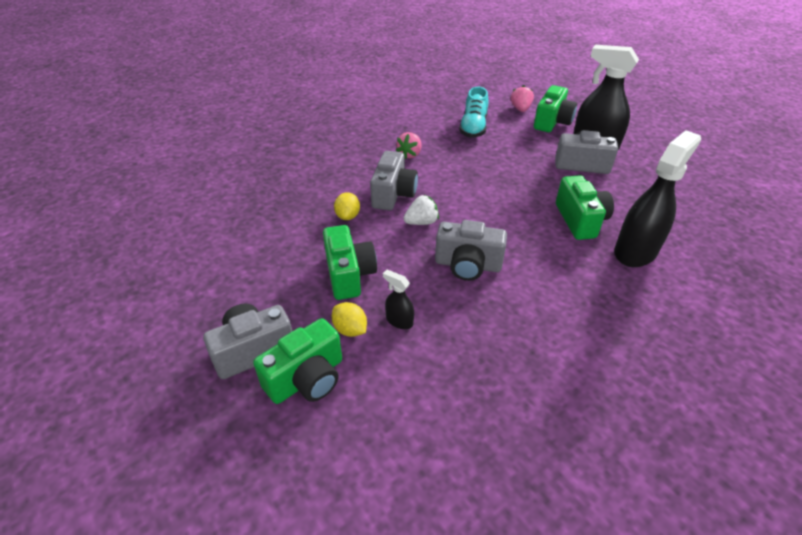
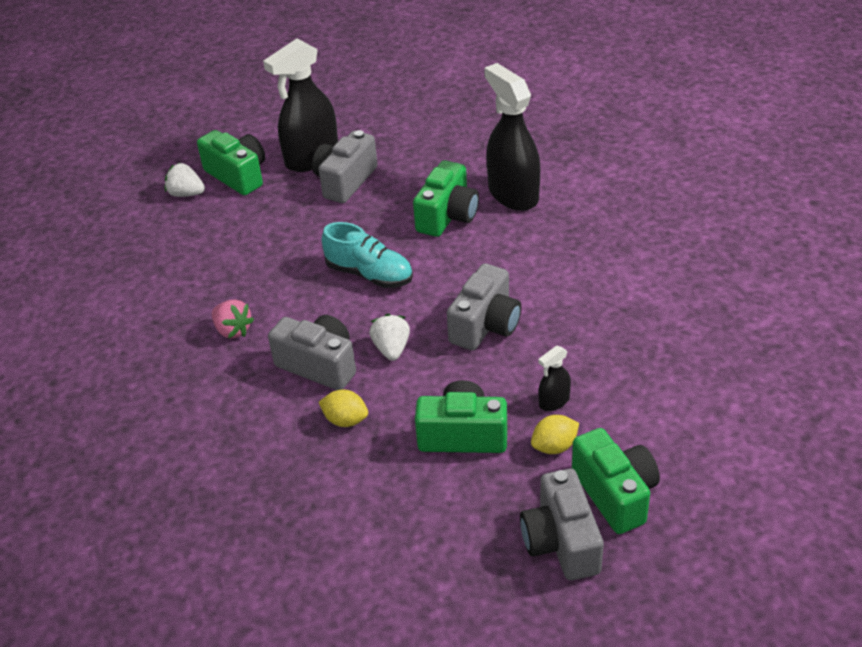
camera: 70 degrees left, 0 degrees up
turquoise shoe [459,87,488,138] -> turquoise shoe moved to [322,222,413,288]
pink strawberry [511,85,534,112] -> white strawberry [165,163,205,197]
green camera [556,175,614,240] -> green camera turned 105 degrees clockwise [413,160,479,237]

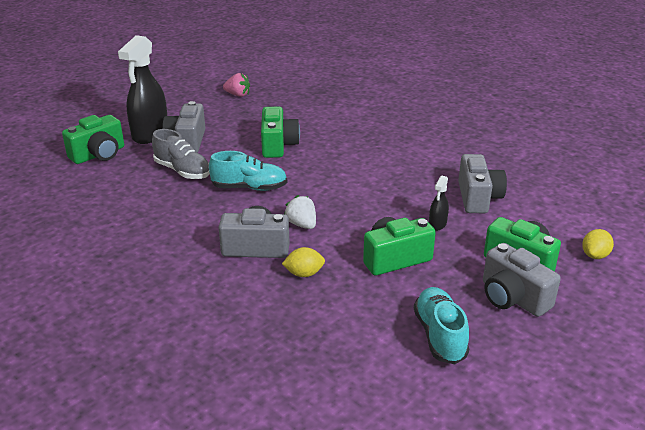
camera: 30 degrees left, 10 degrees down
white strawberry [165,163,205,197] -> none
green camera [197,130,265,196] -> green camera turned 120 degrees clockwise [62,115,124,164]
pink strawberry [212,300,254,339] -> pink strawberry moved to [223,73,250,97]
grey camera [447,263,521,350] -> grey camera moved to [458,154,507,213]
black spray bottle [484,63,540,211] -> none
yellow lemon [531,415,579,454] -> yellow lemon moved to [582,229,614,259]
none -> grey shoe [152,129,210,179]
none -> turquoise shoe [414,287,469,364]

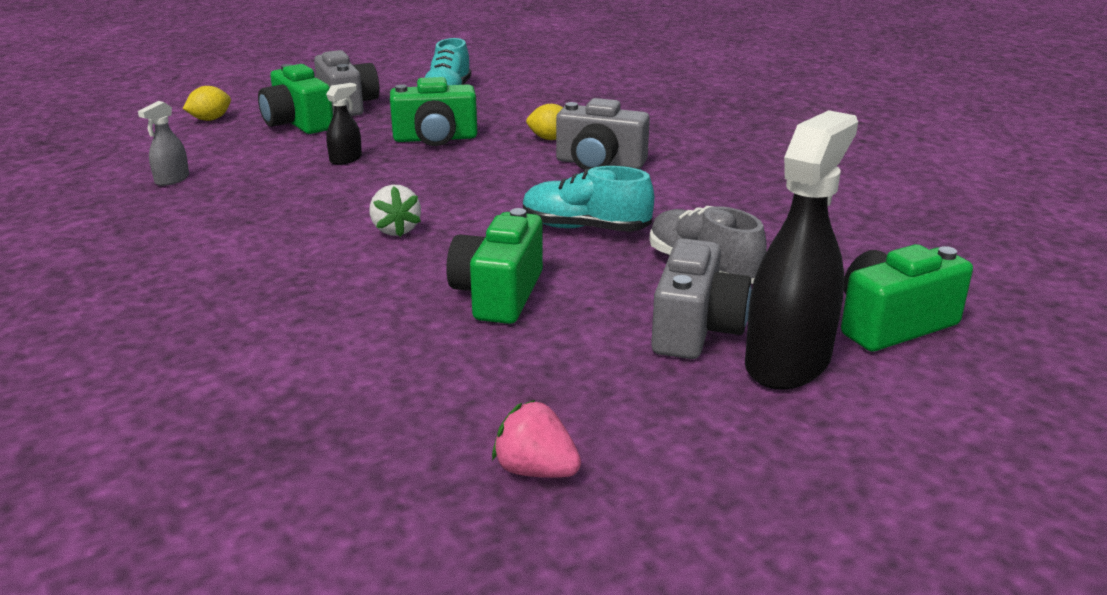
camera: 165 degrees left, 5 degrees down
white strawberry [284,195,316,229] -> white strawberry moved to [369,185,421,237]
grey camera [458,154,507,213] -> none
none -> grey spray bottle [138,101,189,186]

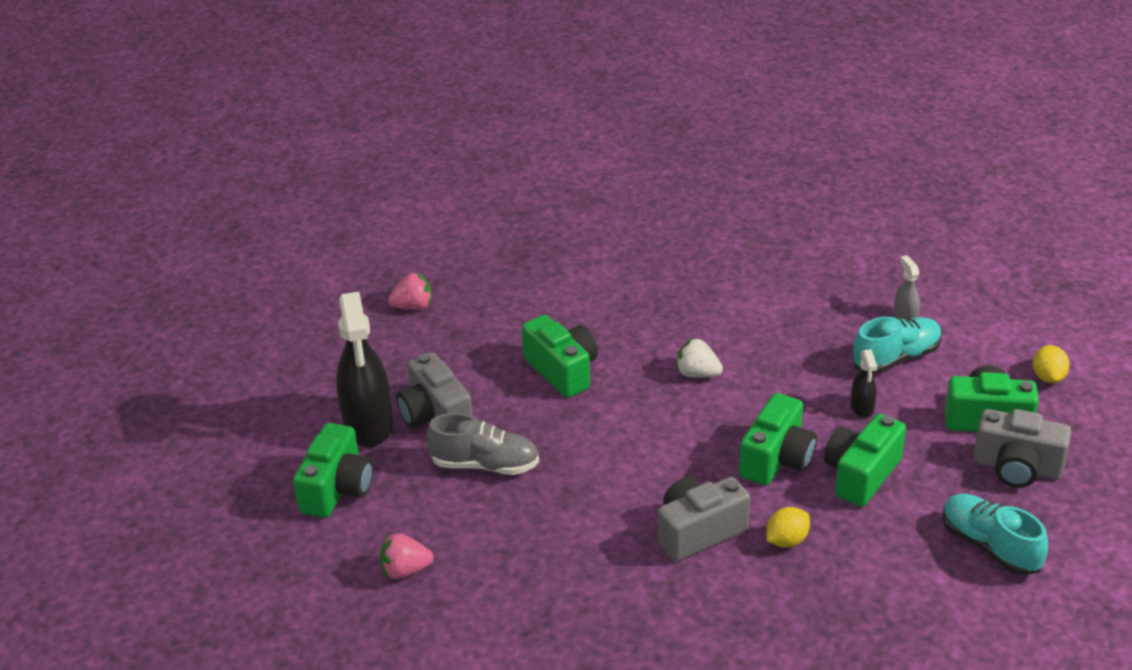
camera: 135 degrees right, 10 degrees up
turquoise shoe [523,166,654,232] -> turquoise shoe moved to [852,317,942,373]
none -> pink strawberry [380,533,434,579]
none -> green camera [739,393,817,486]

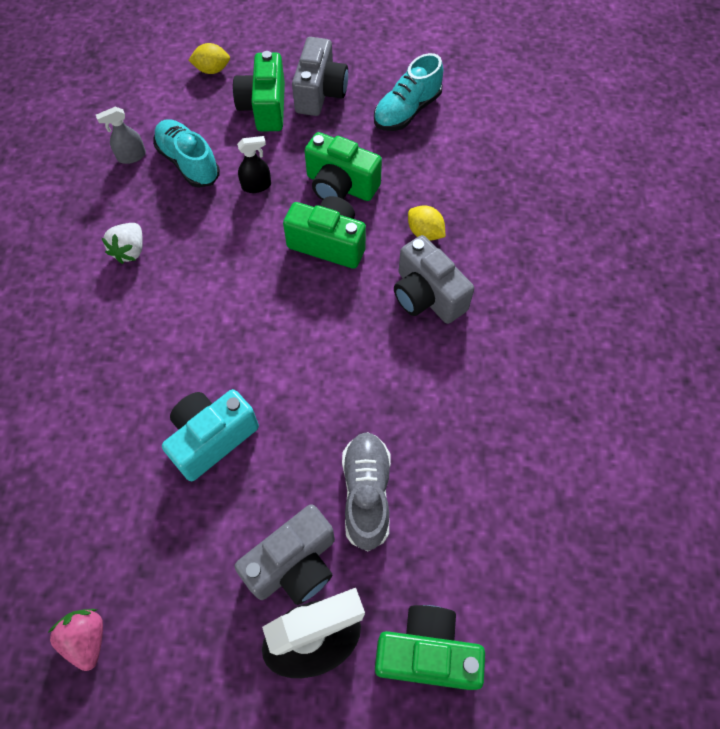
camera: 100 degrees left, 25 degrees up
pink strawberry [380,533,434,579] -> none
green camera [522,315,598,398] -> turquoise camera [162,389,259,481]
white strawberry [676,338,723,378] -> white strawberry moved to [102,223,143,264]

